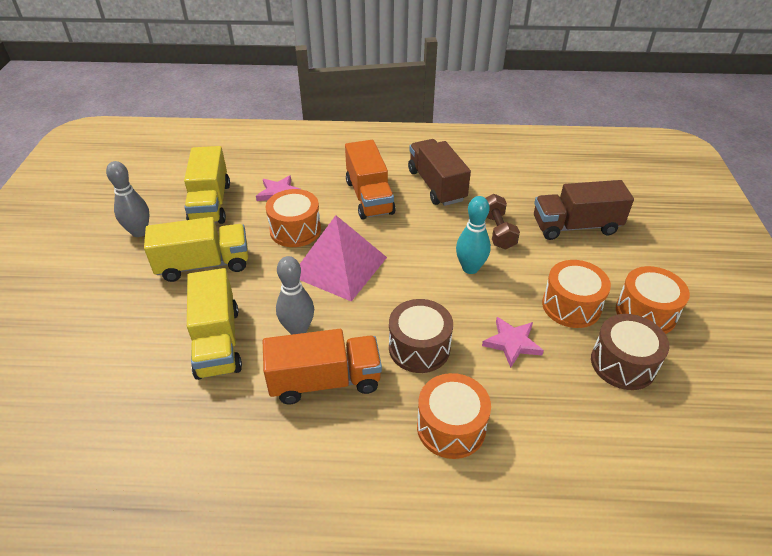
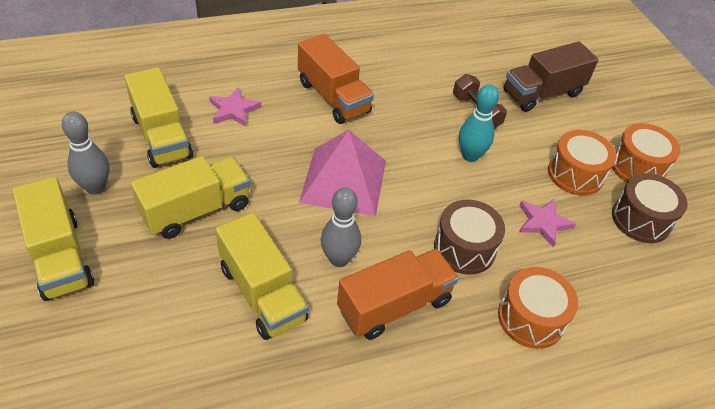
camera: 25 degrees left, 5 degrees up
orange drum [266,189,321,247] -> none
brown truck [408,139,471,206] -> none
none -> yellow truck [13,177,94,301]

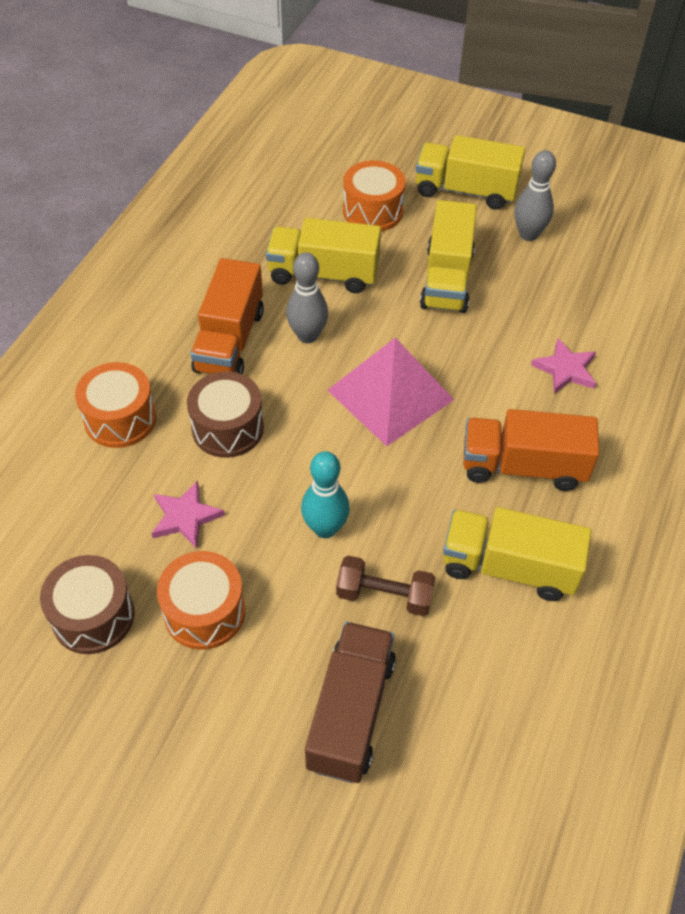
camera: 135 degrees right, 5 degrees up
yellow truck [124,67,193,168] -> yellow truck moved to [443,507,591,601]
orange drum [612,123,681,182] -> orange drum moved to [343,160,406,231]

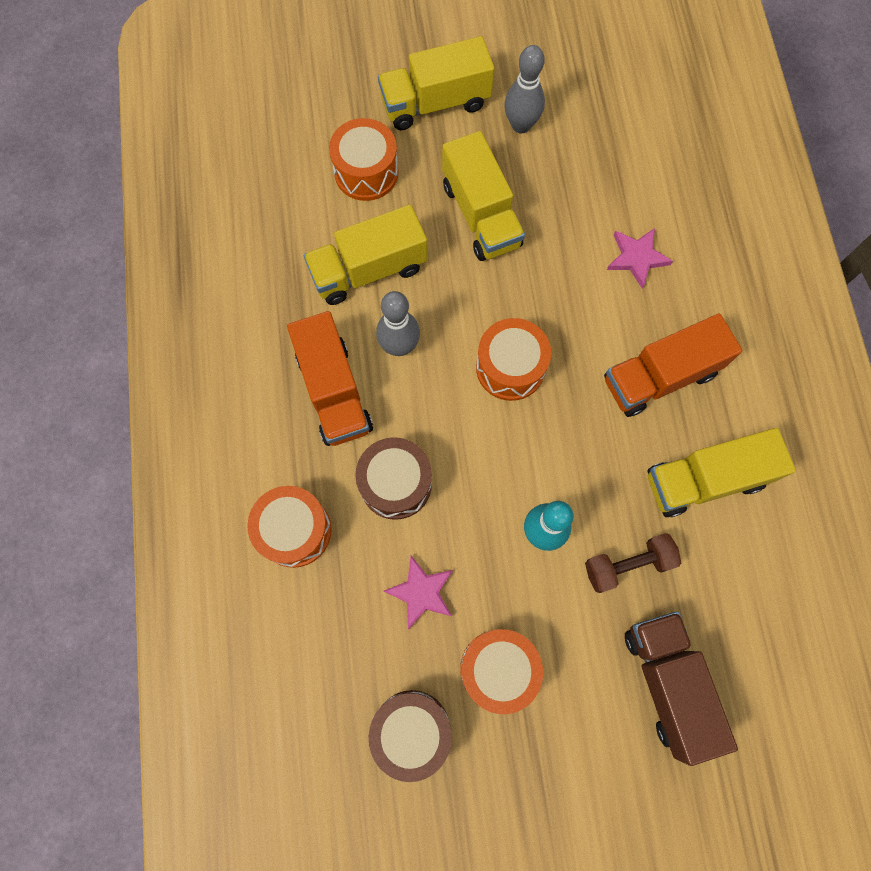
camera: 30 degrees left, 20 degrees up
pink pyramid [327,337,454,446] -> orange drum [476,318,551,401]

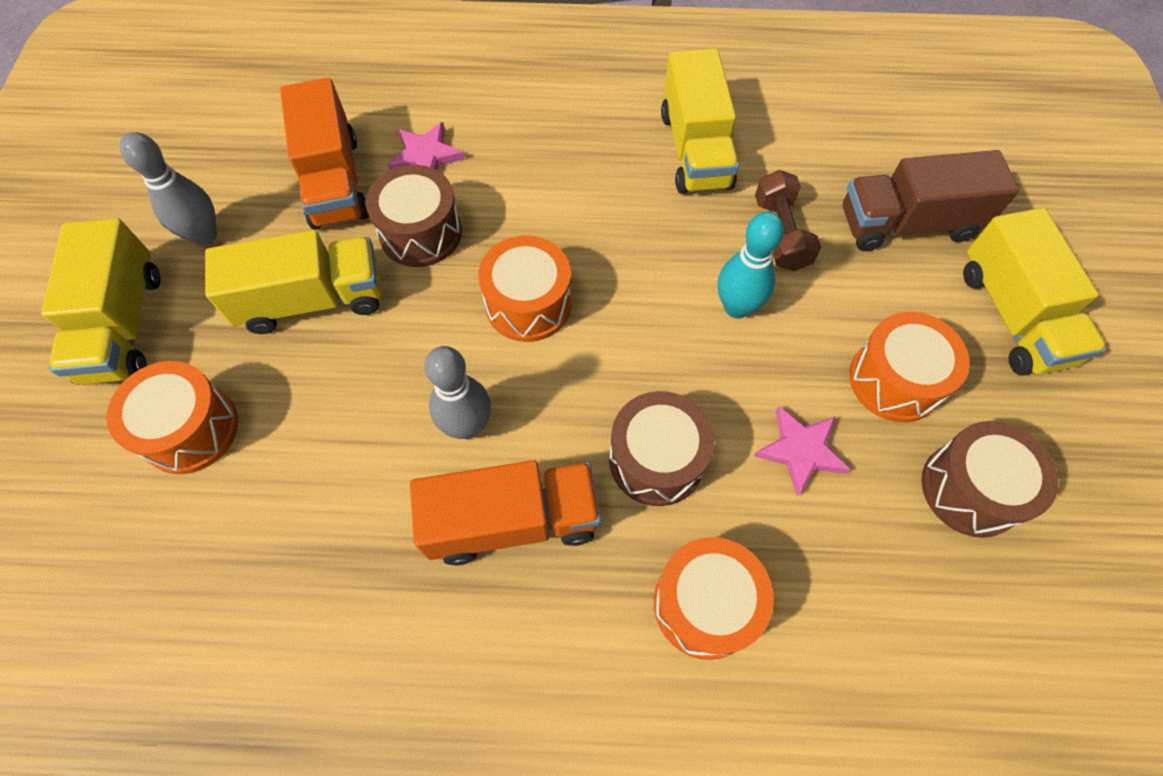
camera: 80 degrees left, 10 degrees down
yellow truck [304,205,428,305] -> yellow truck moved to [963,208,1107,375]
orange truck [604,313,742,417] -> orange truck moved to [280,78,369,230]
none -> brown drum [366,165,462,267]

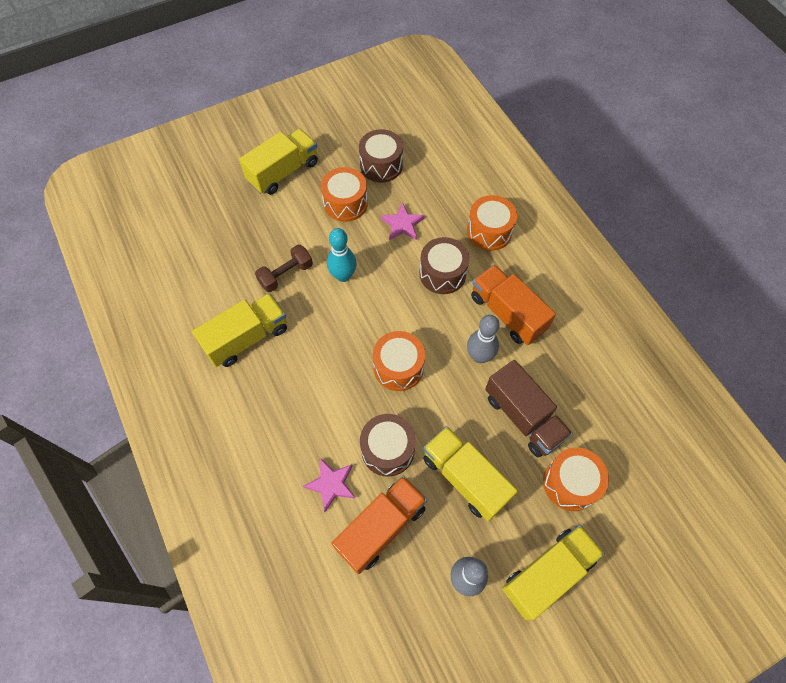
camera: 120 degrees left, 0 degrees up
brown truck [843,150,1019,251] -> brown truck moved to [485,360,573,457]

